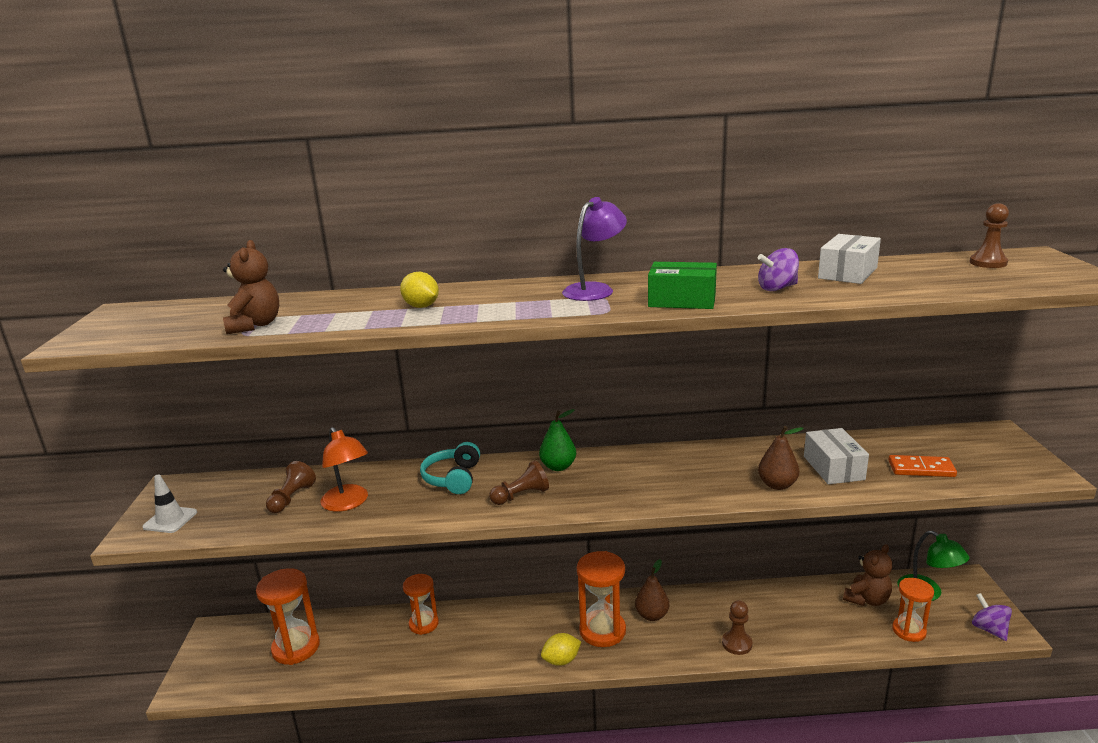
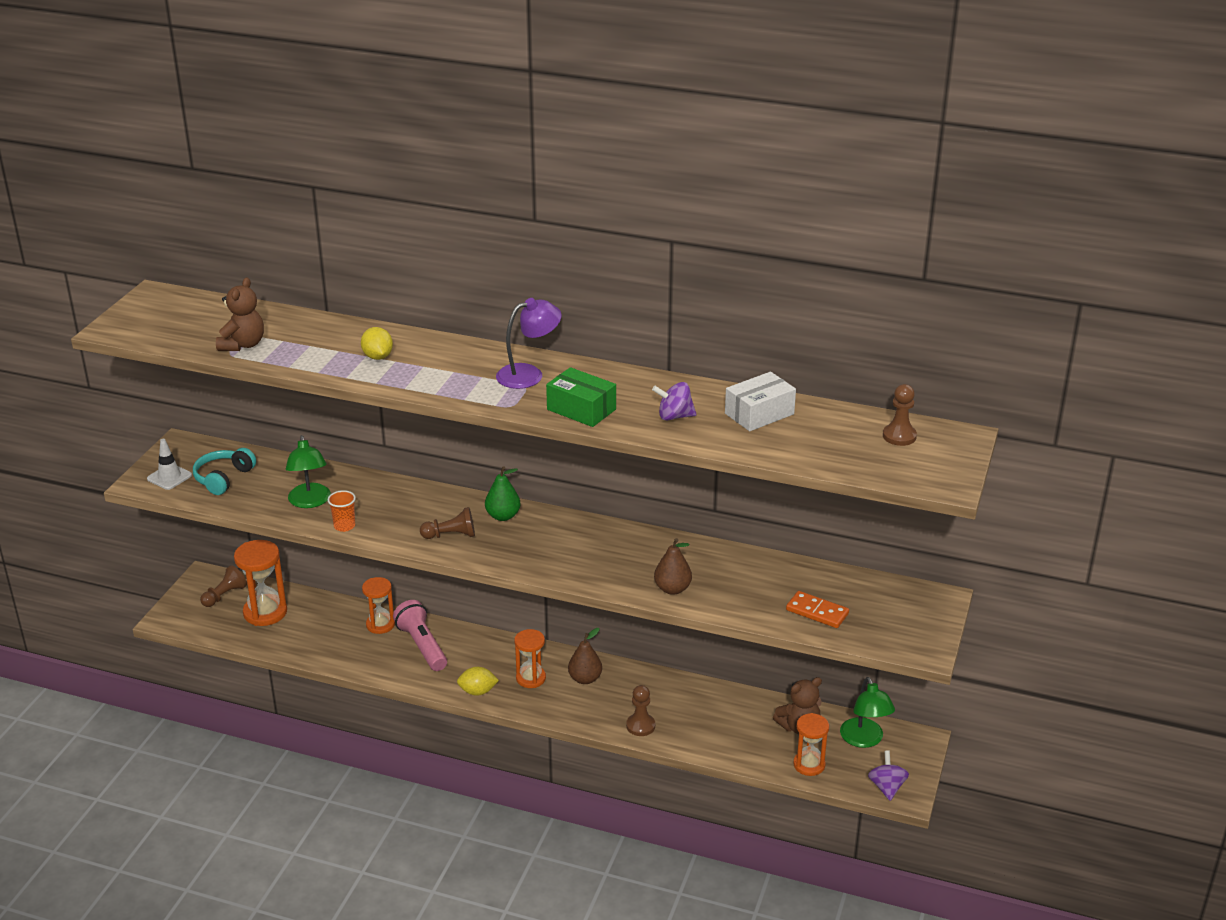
camera: 20 degrees right, 10 degrees up
brown pawn [266,461,316,513] -> brown pawn moved to [200,565,247,607]
orange lamp [320,427,368,512] -> green lamp [286,435,331,508]
turquoise headphones [420,442,480,494] -> turquoise headphones moved to [193,448,256,495]
orange hourglass [577,551,626,647] -> orange hourglass [514,629,546,688], size x0.65
white box [804,428,869,484] -> none
none -> orange cup [328,490,356,532]
none -> pink flashlight [393,600,447,671]

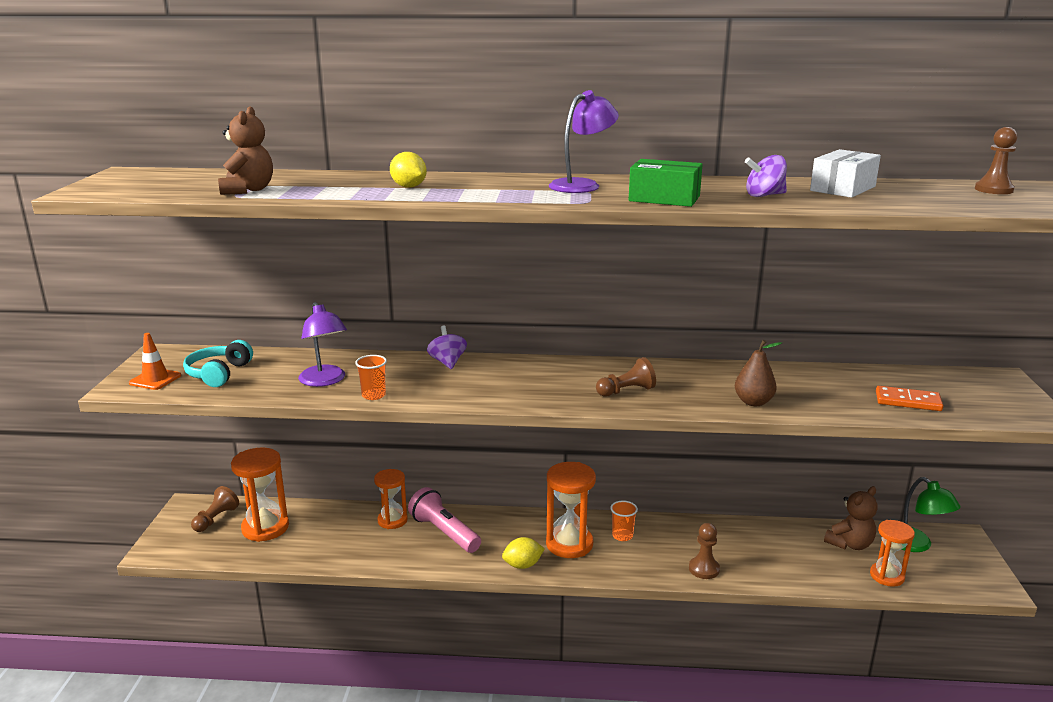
camera: 15 degrees left, 10 degrees down
white traffic cone [147,439,192,490] -> orange traffic cone [129,333,181,390]
green lamp [286,435,331,508] -> purple lamp [298,302,347,387]
brown pawn [420,507,475,539] -> brown pawn moved to [596,357,656,397]
green pear [485,466,521,521] -> none
orange hourglass [514,629,546,688] -> orange hourglass [546,462,596,558], size x1.53
brown pear [568,628,602,684] -> orange cup [610,501,638,541]
purple spinning top [868,751,909,801] -> purple spinning top moved to [427,326,467,369]

